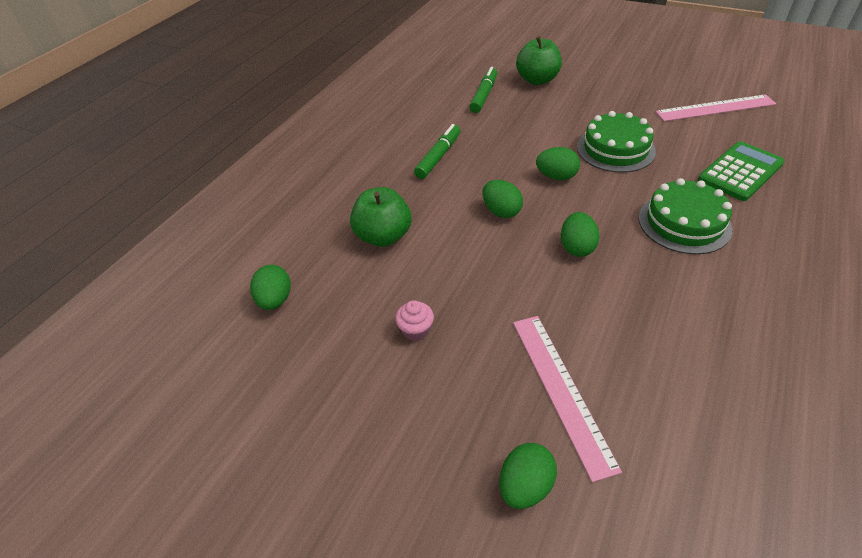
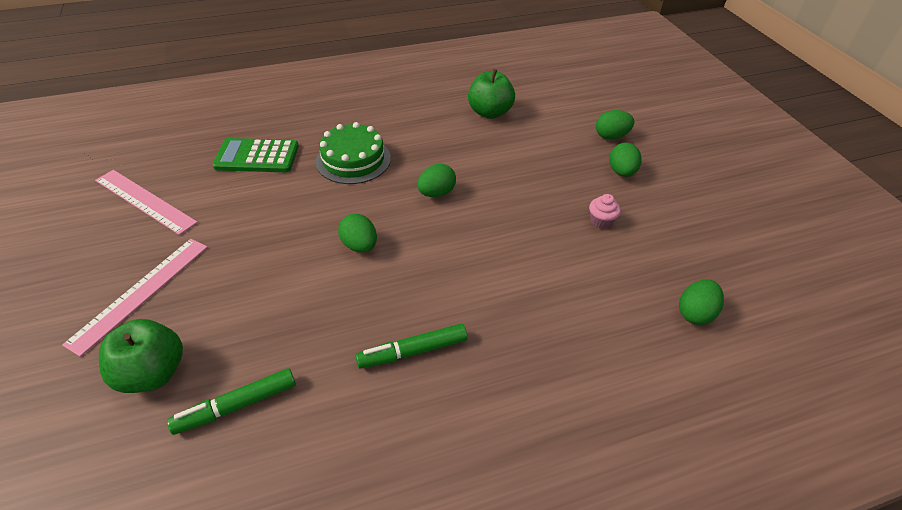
camera: 140 degrees left, 0 degrees up
green apple [350,187,411,247] -> green apple moved to [468,69,515,119]
green egg [483,180,523,218] -> green egg moved to [609,143,641,177]
pink ruler [513,316,622,482] -> pink ruler moved to [62,239,208,357]
green cake [577,111,656,173] -> none

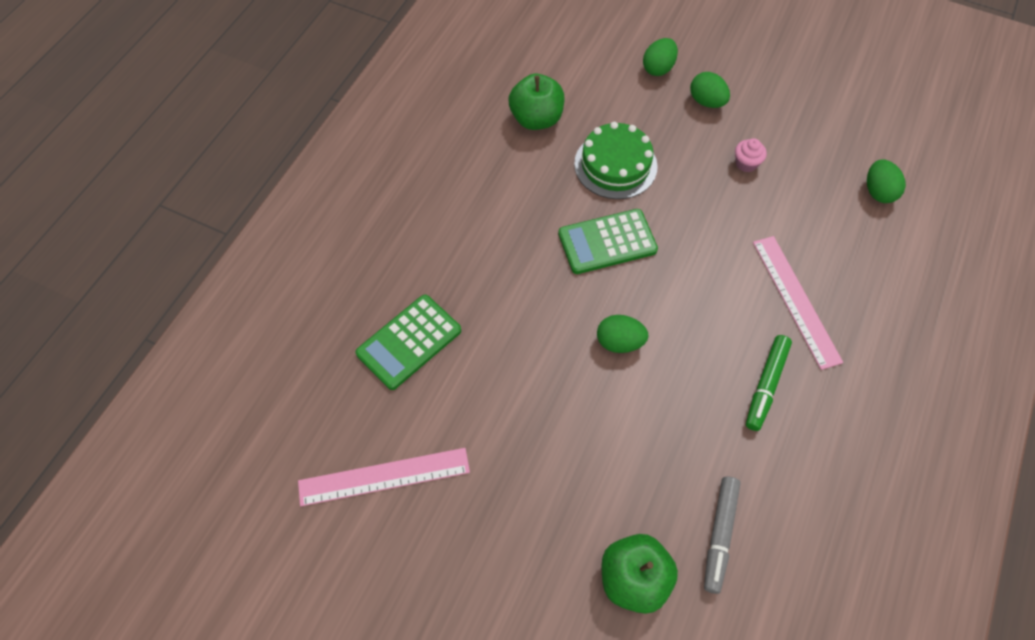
camera: 45 degrees left, 15 degrees up
pink ruler [62,239,208,357] -> pink ruler moved to [753,236,843,370]
green marker [167,368,296,435] -> grey marker [704,476,741,594]
green cake [316,122,391,184] -> green cake moved to [574,122,658,199]
green egg [417,164,456,197] -> green calculator [558,209,658,274]

